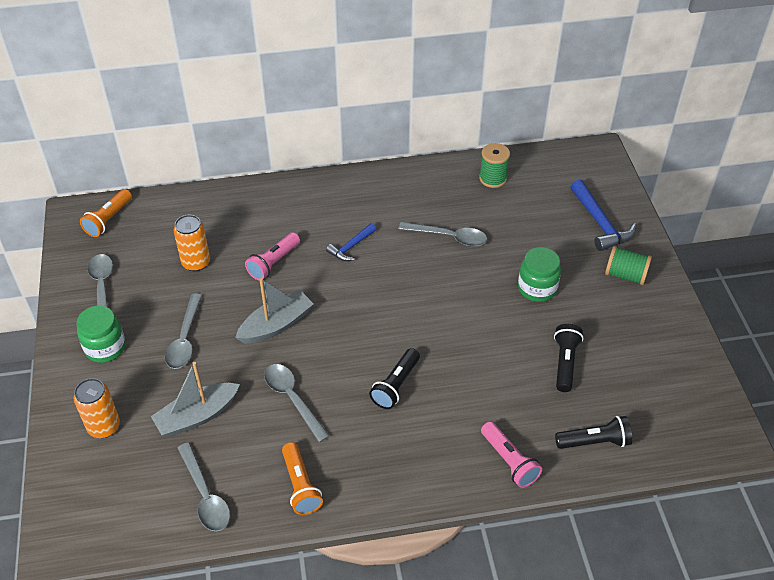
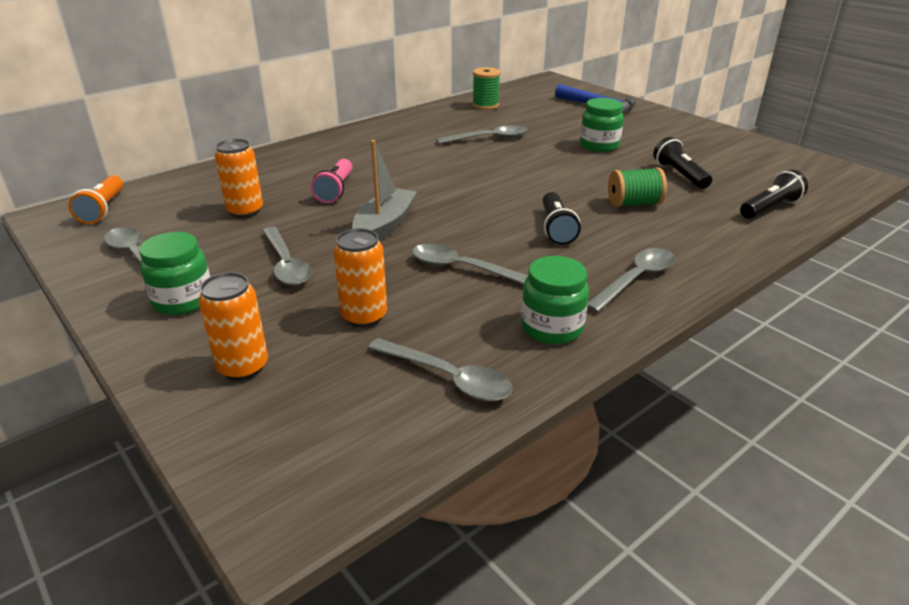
camera: 30 degrees left, 15 degrees down
grey boat [151,362,240,437] -> orange can [333,228,387,327]
orange flashlight [282,442,323,515] -> green jar [521,256,589,344]
blue hammer [326,223,376,261] -> none
pink flashlight [481,421,542,488] -> none
green spool [605,246,652,285] -> green spool moved to [608,167,667,208]
none -> grey spoon [587,248,675,313]

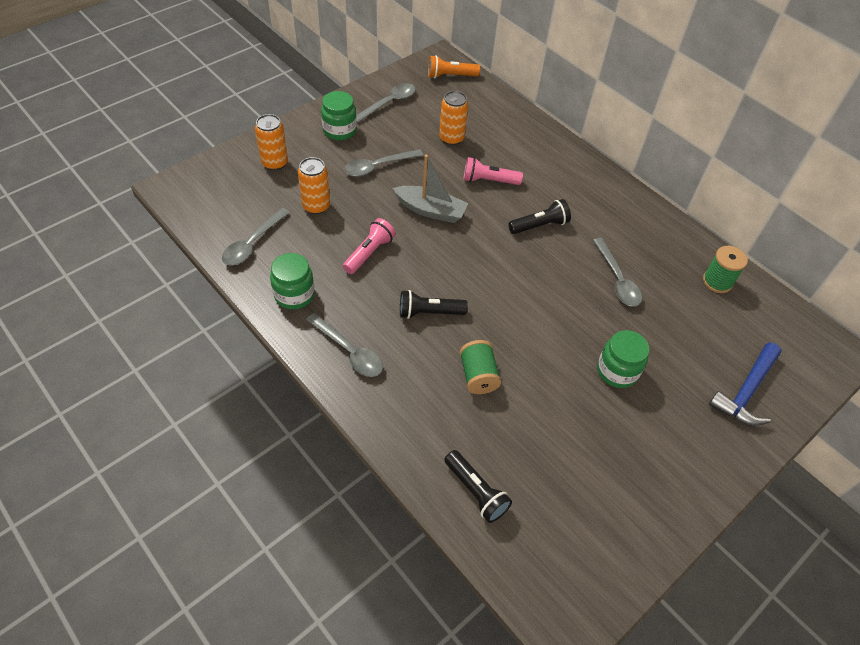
camera: 85 degrees right, 20 degrees up
grey spoon [412,244,528,285] -> pink flashlight [343,218,396,274]
black flashlight [653,137,712,189] -> black flashlight moved to [508,199,571,234]

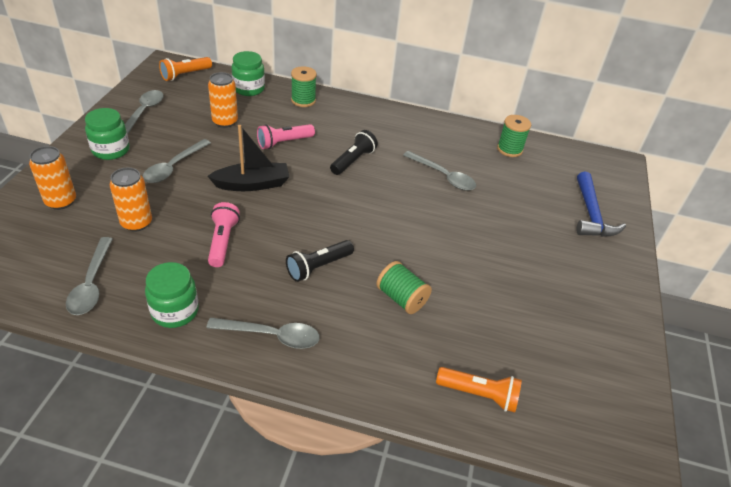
camera: 35 degrees left, 10 degrees down
grey boat [393,155,468,223] -> black boat [207,125,289,191]
black flashlight [444,450,512,523] -> orange flashlight [436,367,522,412]
green jar [597,330,649,388] -> green jar moved to [231,51,265,96]
none -> green spool [291,66,317,107]

